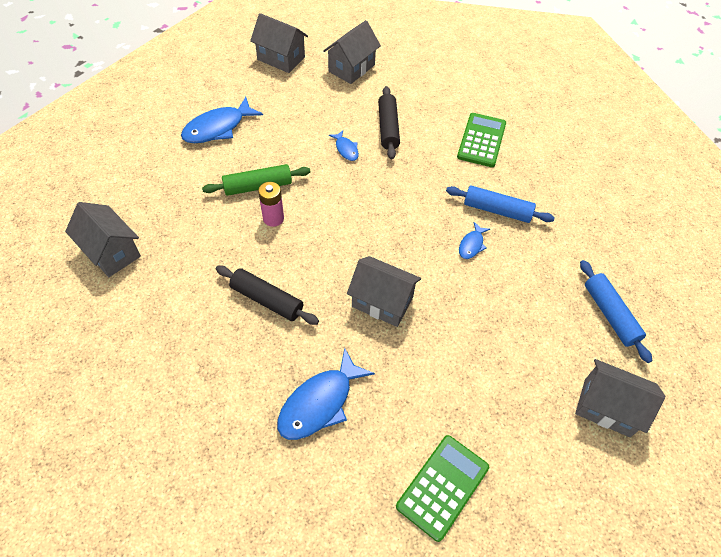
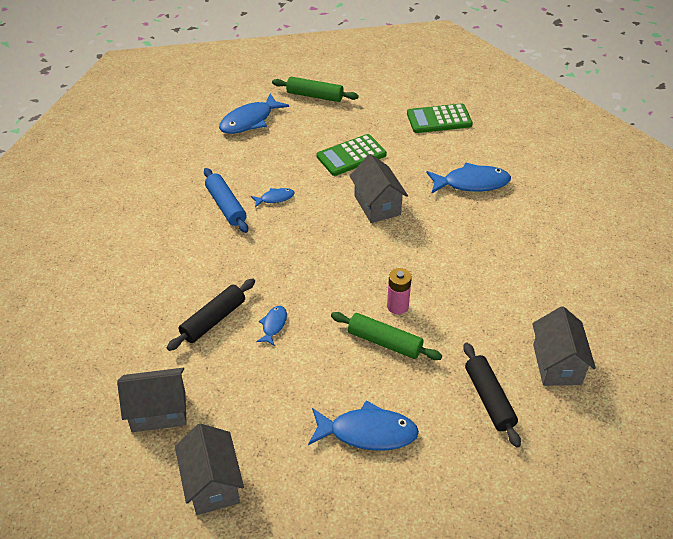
camera: 135 degrees left, 10 degrees down
black rolling pin [216,266,319,325] -> black rolling pin moved to [463,343,521,447]
green calculator [457,113,506,167] -> green calculator moved to [316,134,387,176]
grey house [575,359,666,437] -> green rolling pin [272,77,359,102]
blue rolling pin [580,260,652,363] -> blue fish [219,93,289,134]

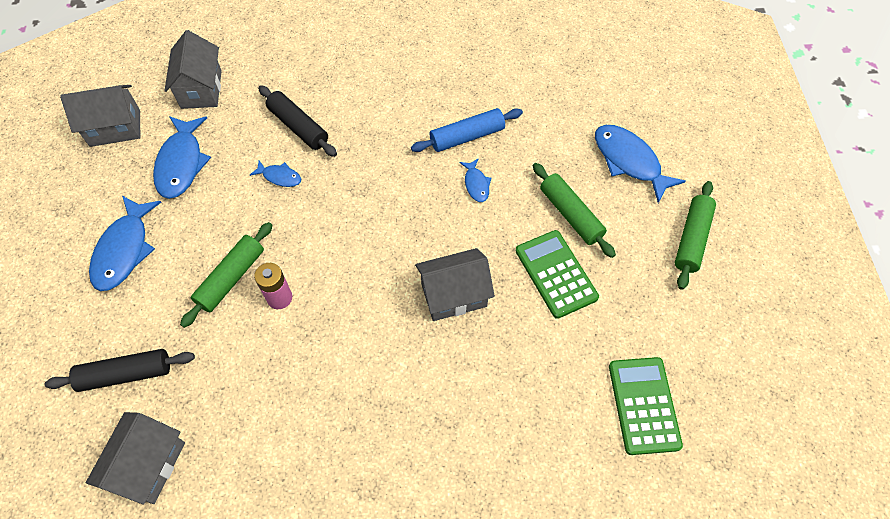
camera: 95 degrees right, 15 degrees up
blue fish [426,162,511,194] -> blue fish moved to [153,116,211,199]
grey house [532,306,596,386] -> grey house turned 75 degrees counterclockwise [86,412,185,504]
none -> green rolling pin [533,163,616,258]

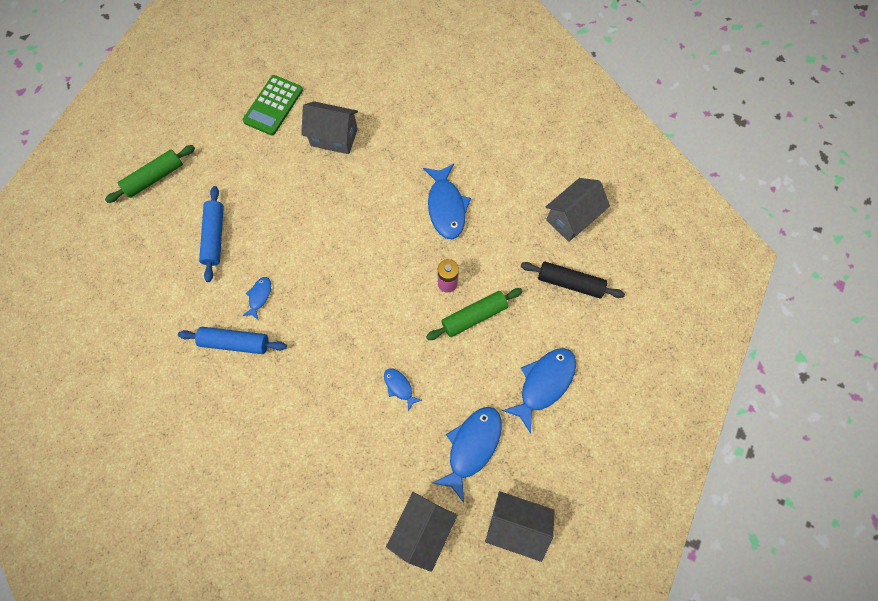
camera: 150 degrees left, 10 degrees up
black rolling pin [258,85,337,157] -> none
grey house [415,248,495,321] -> grey house moved to [301,101,358,154]
green calculator [516,230,599,319] -> none
green rolling pin [533,163,616,258] -> blue rolling pin [199,186,224,282]
blue fish [595,125,686,203] -> blue fish moved to [423,164,471,239]

